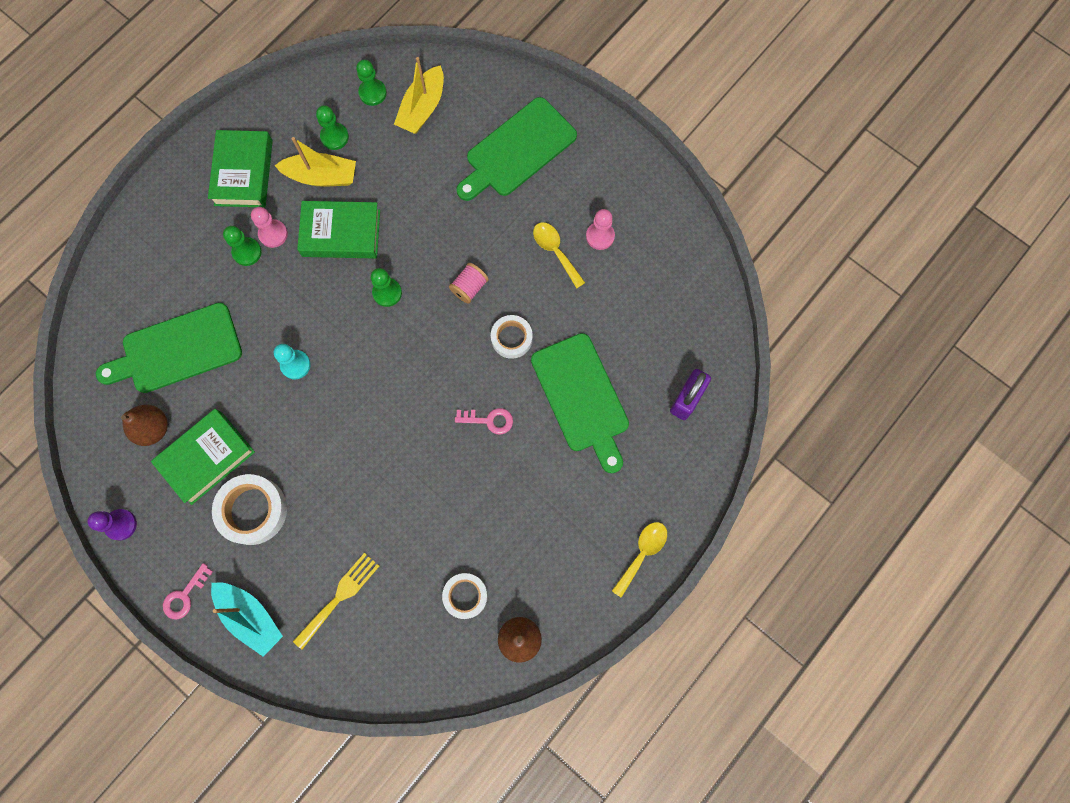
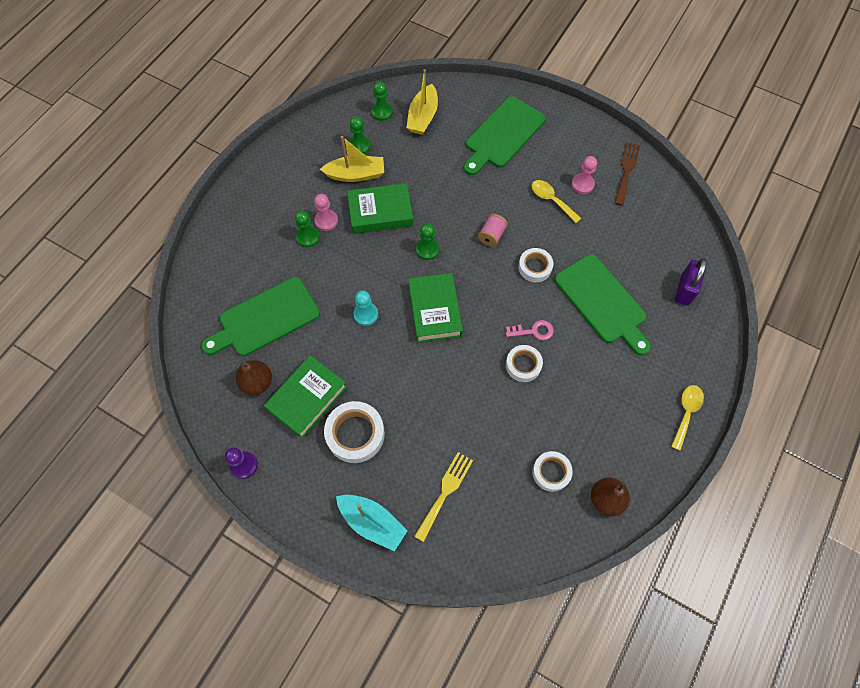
camera: 10 degrees left, 10 degrees down
pink key [163,563,213,619] -> none
green book [208,130,273,208] -> green book moved to [408,273,463,343]
none -> white tape [506,345,543,382]
none -> brown fork [615,142,640,206]

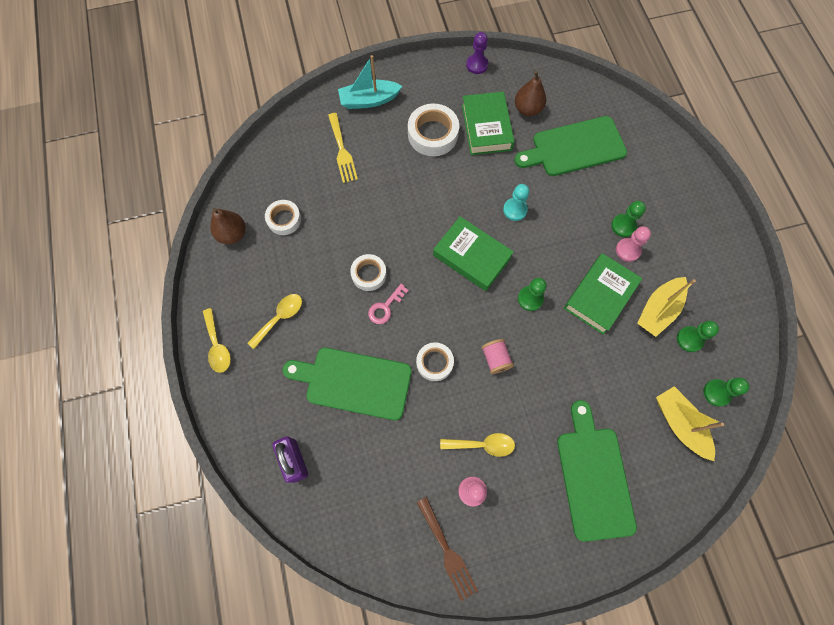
camera: 135 degrees right, 5 degrees up
green cutting board [201,277,320,356] -> green cutting board turned 120 degrees counterclockwise [514,116,627,176]
none -> yellow spoon [247,294,302,349]

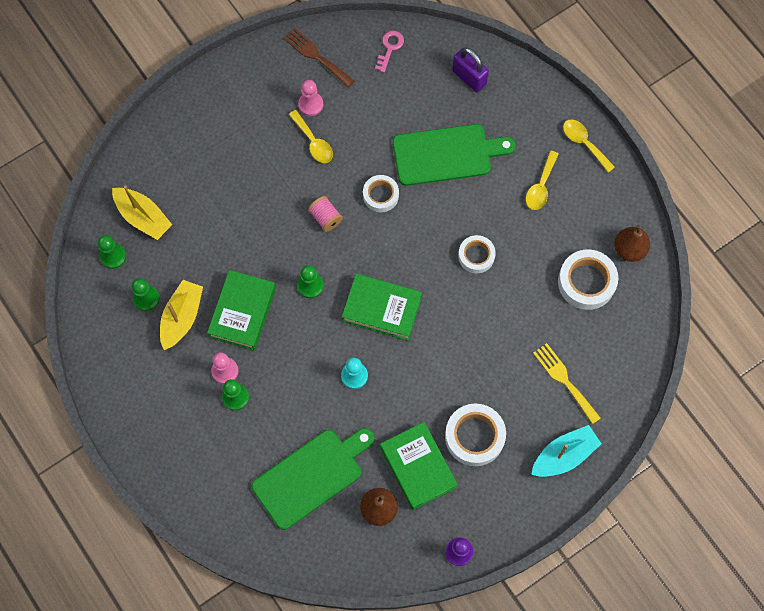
camera: 160 degrees right, 0 degrees up
white tape [265,200,301,235] -> white tape [558,250,618,310], size x1.57
pink key [368,284,409,324] -> pink key moved to [375,30,404,73]
yellow spoon [440,433,515,457] -> yellow spoon turned 105 degrees counterclockwise [289,110,333,163]
green cutting board [557,400,637,542] -> none

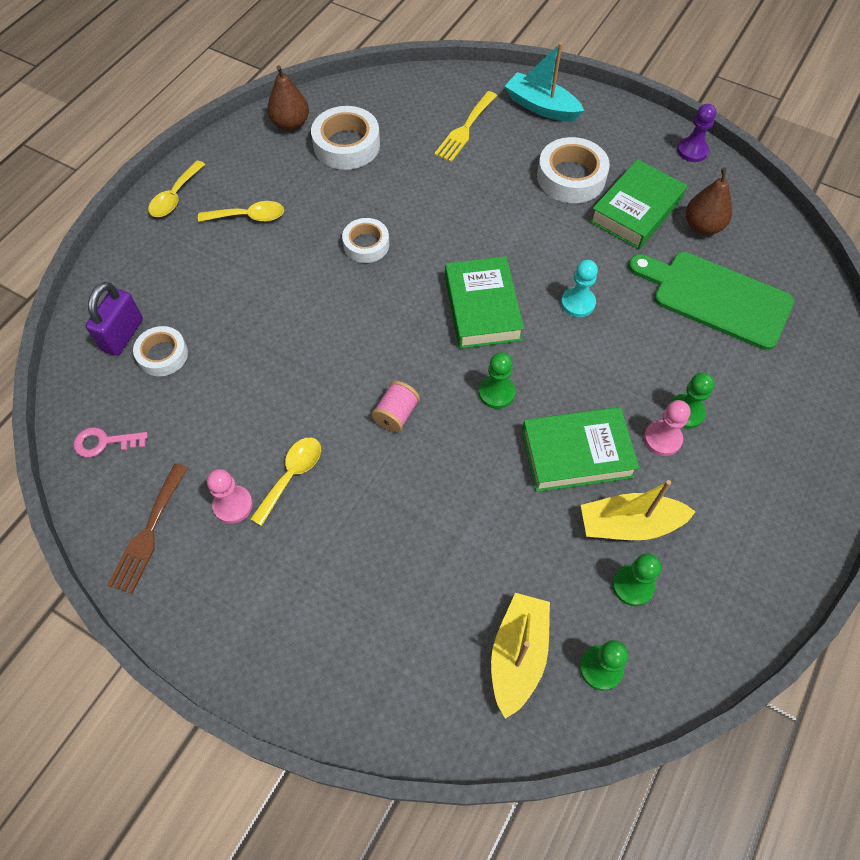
camera: 115 degrees left, 10 degrees down
white tape [363,175,399,212] -> white tape moved to [133,326,188,376]
green cutting board [393,124,516,186] -> none

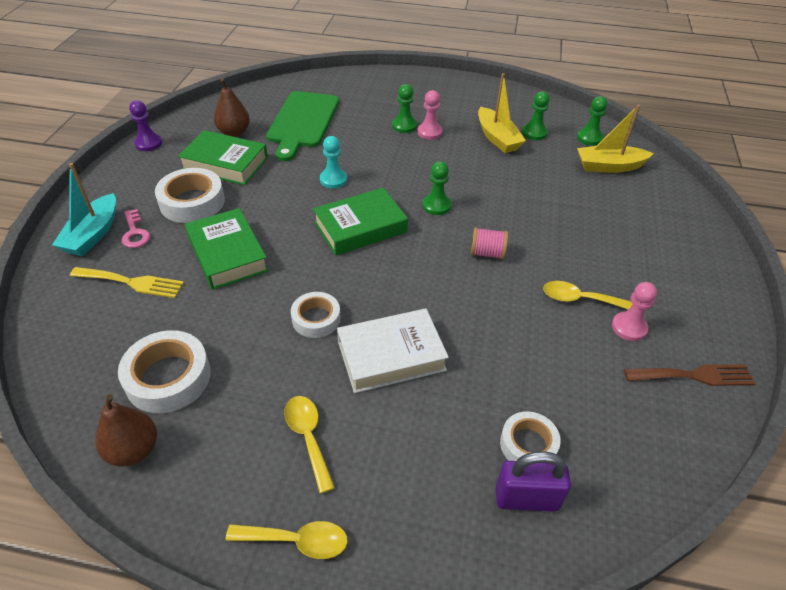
camera: 110 degrees left, 15 degrees down
pink key [73,427,148,458] -> pink key moved to [122,209,150,248]
green book [522,407,639,492] -> green book moved to [185,208,269,290]
none -> white book [337,309,449,393]

